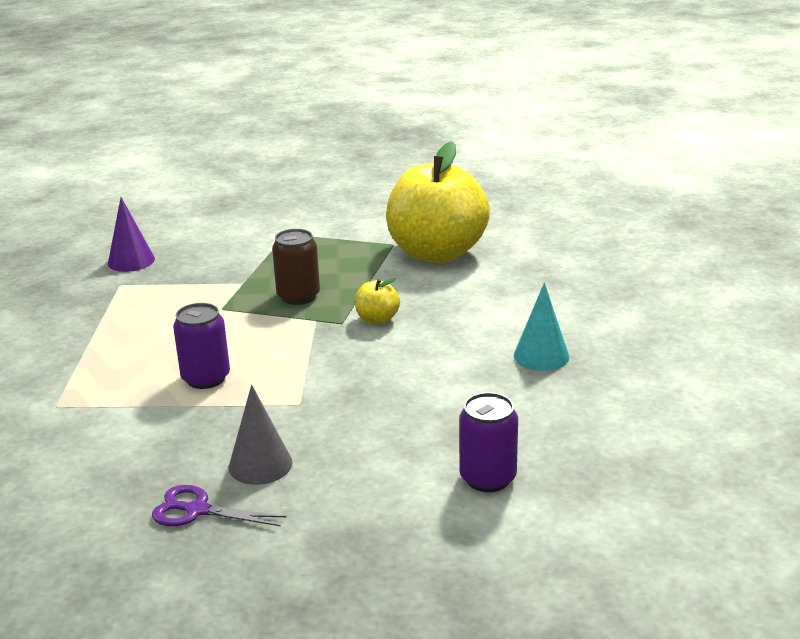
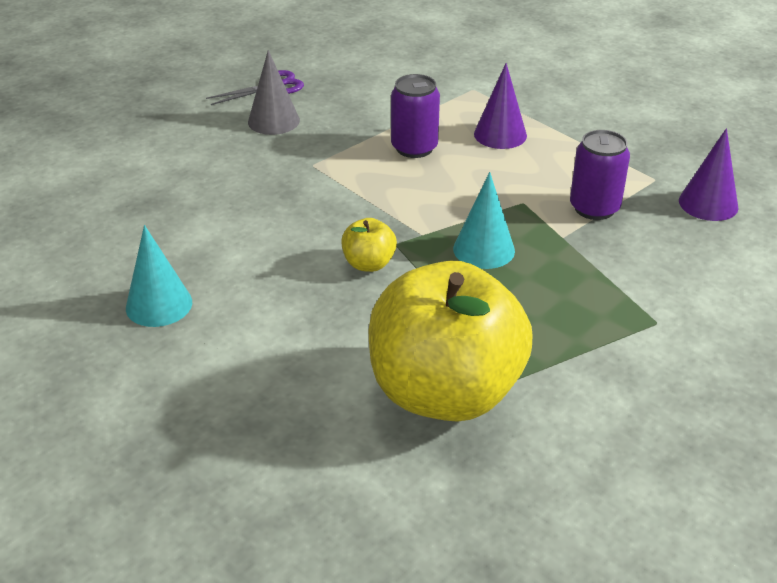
camera: 135 degrees right, 10 degrees up
brown can [272,229,320,305] -> turquoise cone [453,172,515,269]
purple can [459,392,518,492] -> purple can moved to [570,130,630,220]
none -> purple cone [474,63,527,149]

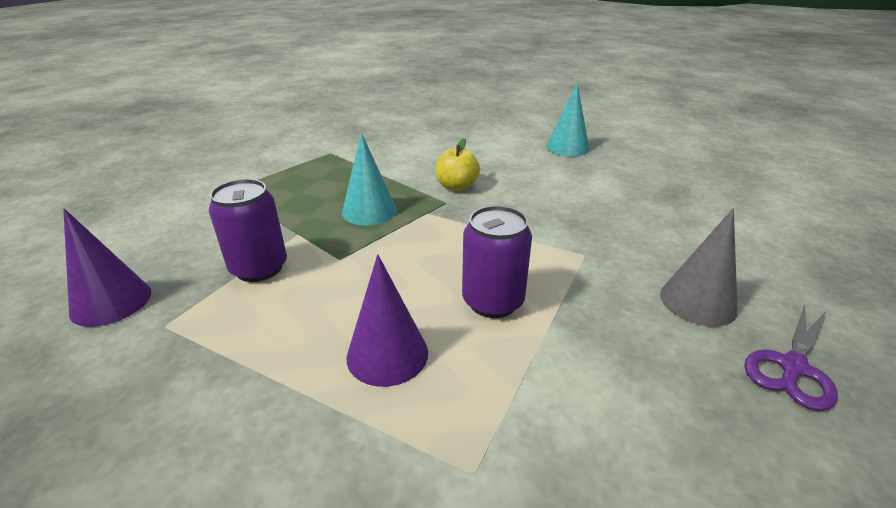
camera: 160 degrees right, 5 degrees down
yellow apple [369,261,532,422] -> none

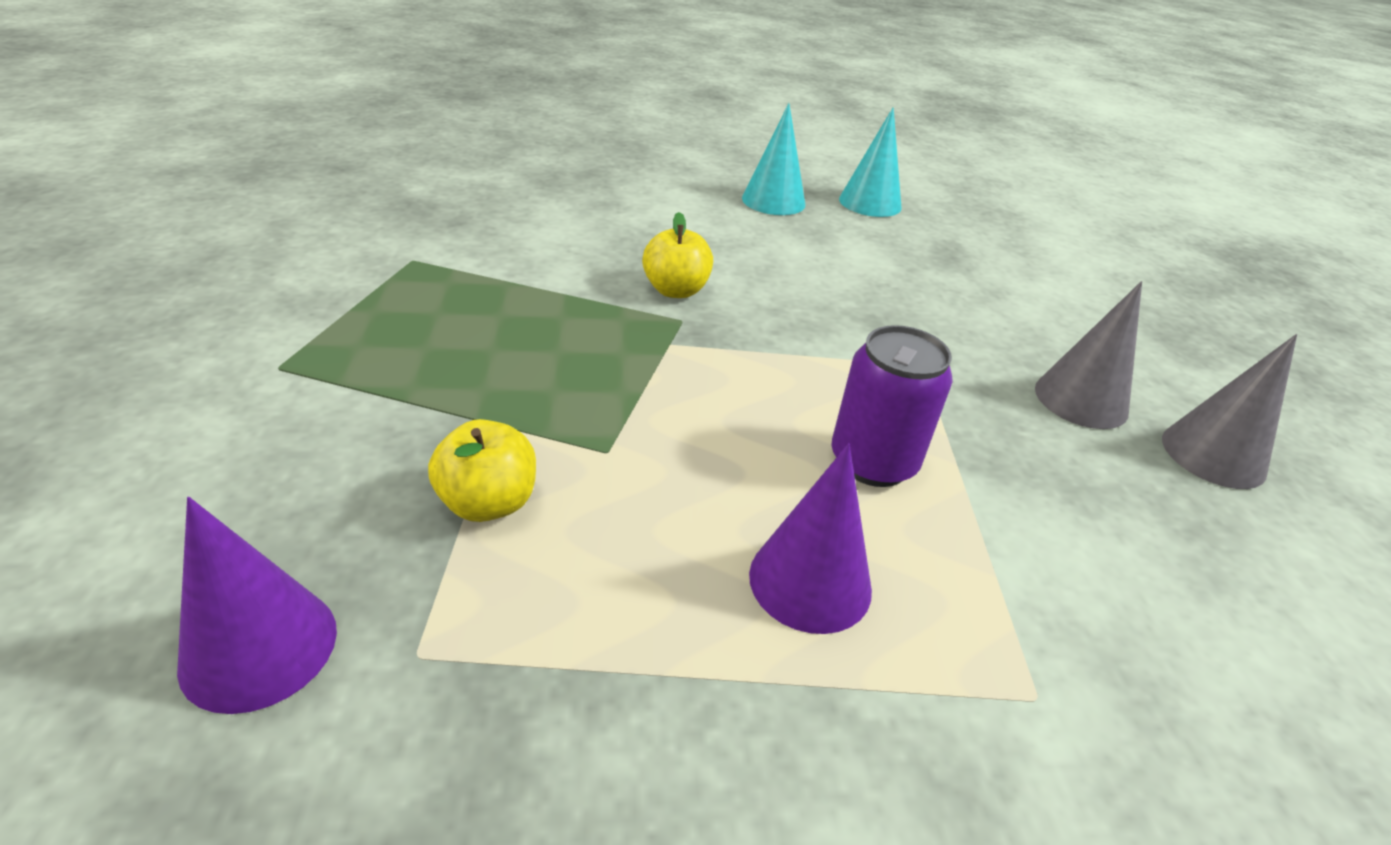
camera: 30 degrees left, 5 degrees up
purple can [209,179,287,282] -> yellow apple [428,419,536,522]
turquoise cone [342,133,397,225] -> turquoise cone moved to [839,107,902,217]
purple scissors [744,305,838,411] -> grey cone [1162,334,1297,489]

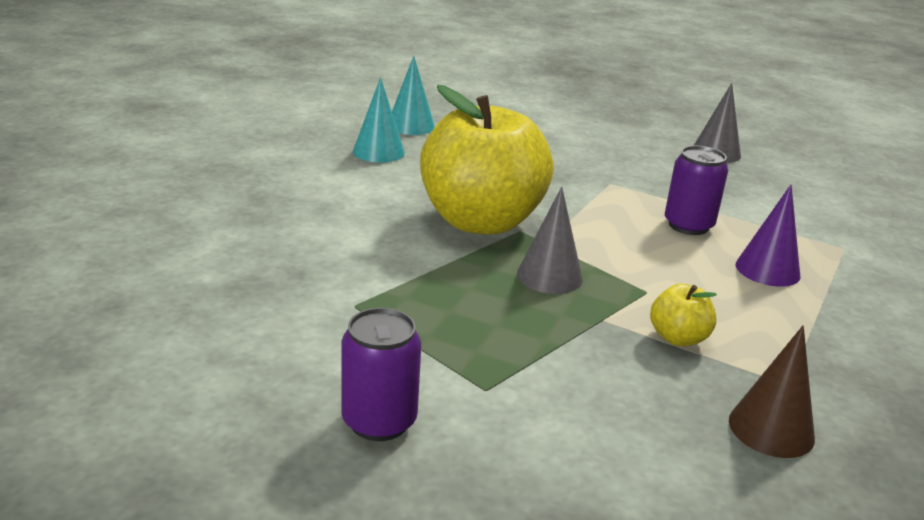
camera: 60 degrees left, 10 degrees down
purple cone [177,497,337,714] -> brown cone [729,325,815,458]
yellow apple [642,212,713,298] -> yellow apple [420,85,554,235], size x2.50
grey cone [1035,281,1142,429] -> grey cone moved to [517,187,583,294]
none -> purple can [342,308,421,441]

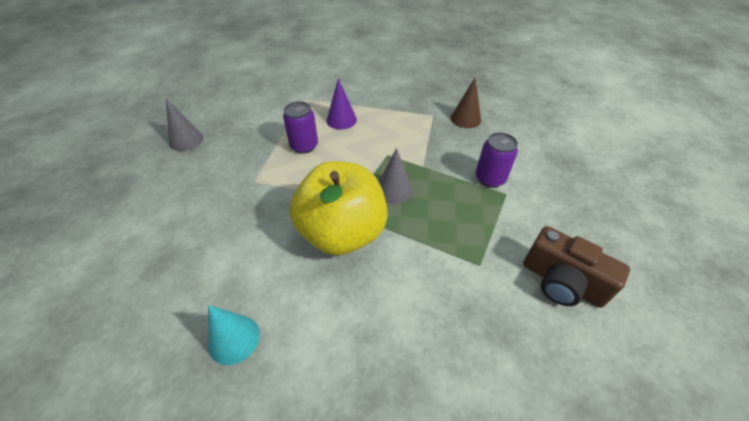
camera: 105 degrees left, 20 degrees up
purple can [342,308,421,441] -> purple can moved to [476,132,518,188]
turquoise cone [392,56,435,135] -> none
yellow apple [650,284,717,346] -> none
none -> brown camera [523,226,630,308]

